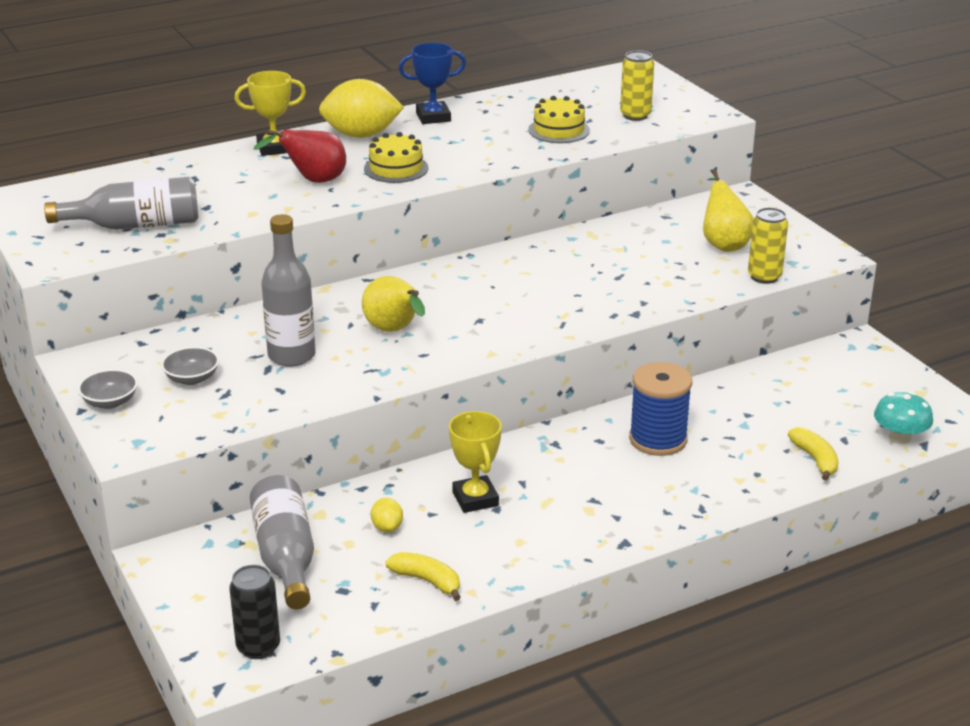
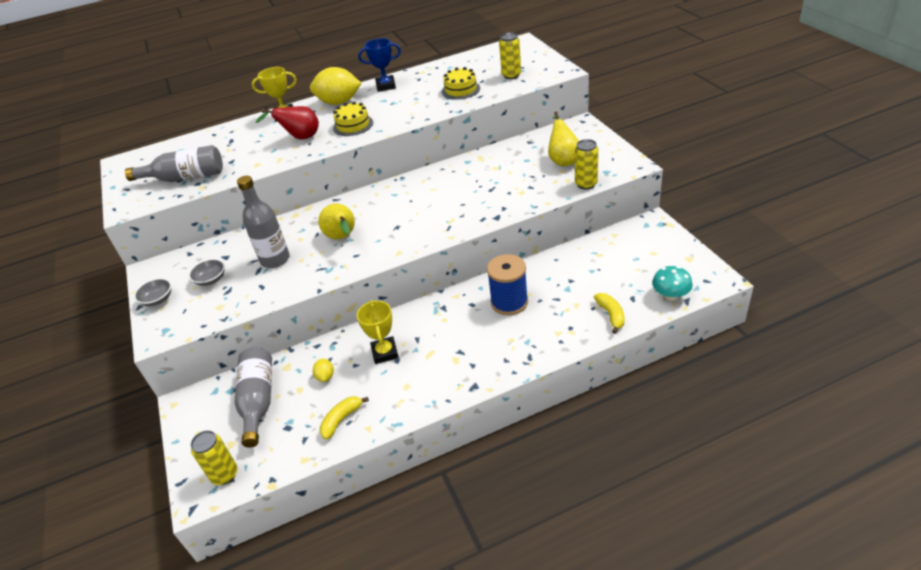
camera: 10 degrees right, 10 degrees up
black can [229,565,280,659] -> yellow can [191,430,237,485]
yellow banana [385,552,461,601] -> yellow banana turned 90 degrees counterclockwise [320,396,369,440]

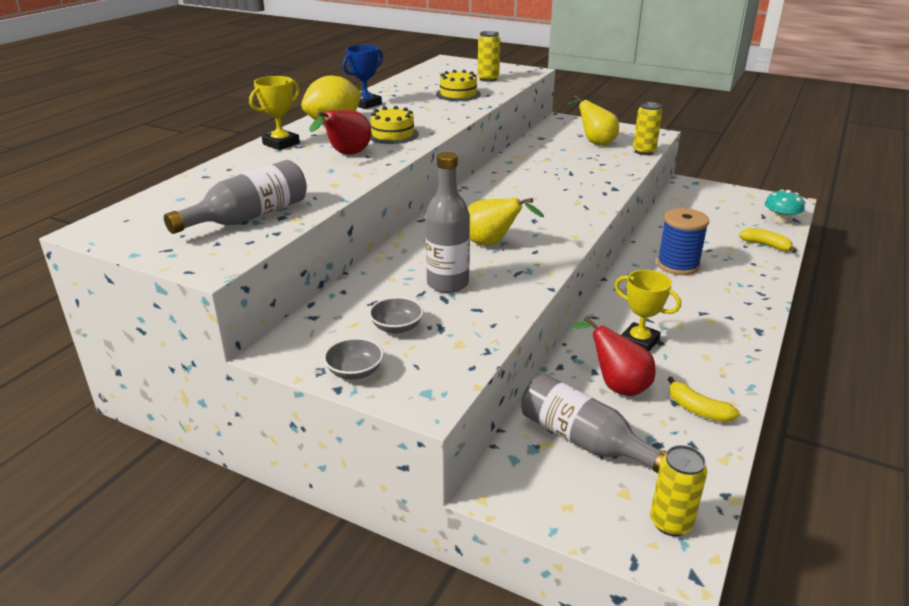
camera: 45 degrees left, 10 degrees down
yellow lemon [313,359,334,382] -> red pear [572,316,656,396]
yellow banana [320,396,369,440] -> yellow banana turned 45 degrees counterclockwise [668,377,740,422]

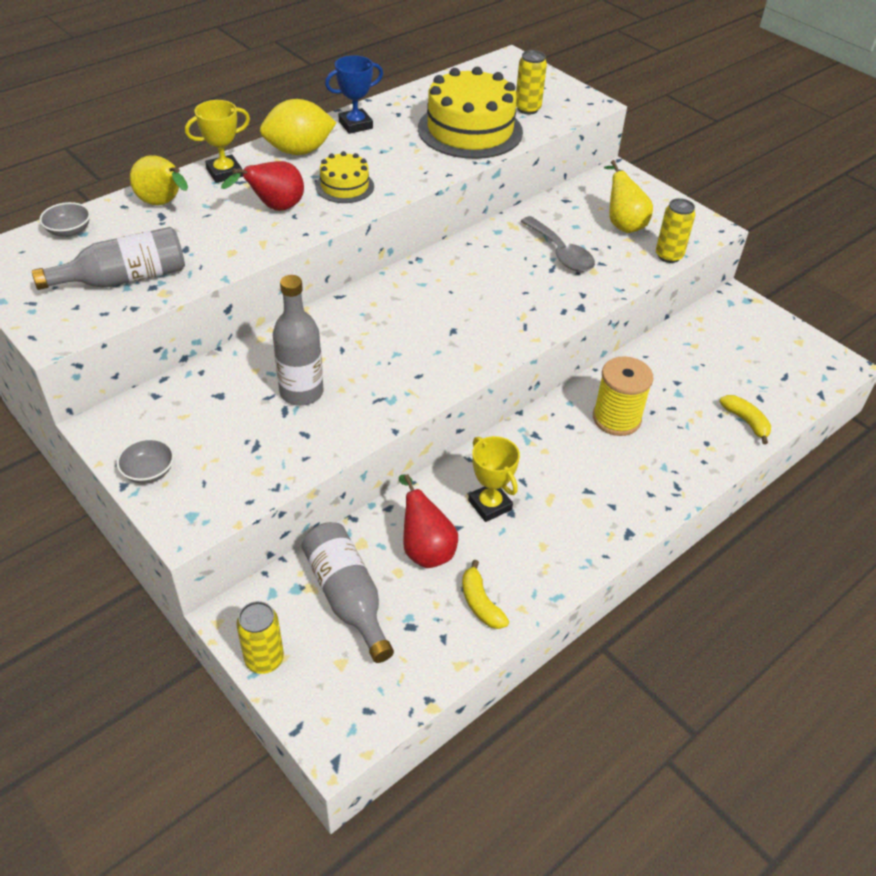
camera: 20 degrees right, 15 degrees up
grey bowl [369,297,424,334] -> grey bowl moved to [39,202,91,237]
yellow cake [436,70,481,101] -> yellow cake [418,67,523,159], size x1.95
yellow pear [468,198,544,246] -> yellow pear moved to [130,155,188,205]
yellow can [650,445,707,536] -> yellow can moved to [236,601,284,674]
blue spool [657,208,709,275] -> yellow spool [593,356,653,436]
turquoise mushroom [765,190,805,224] -> none
none -> grey spoon [521,216,595,272]

